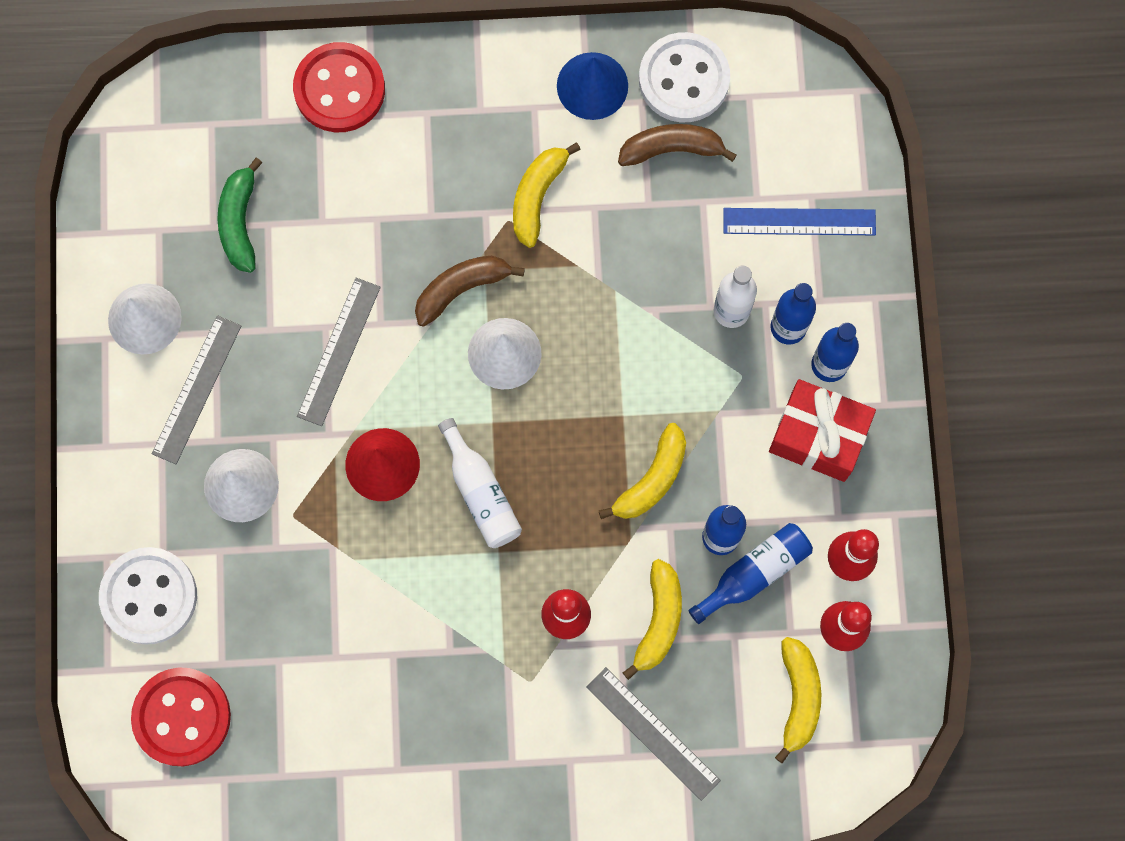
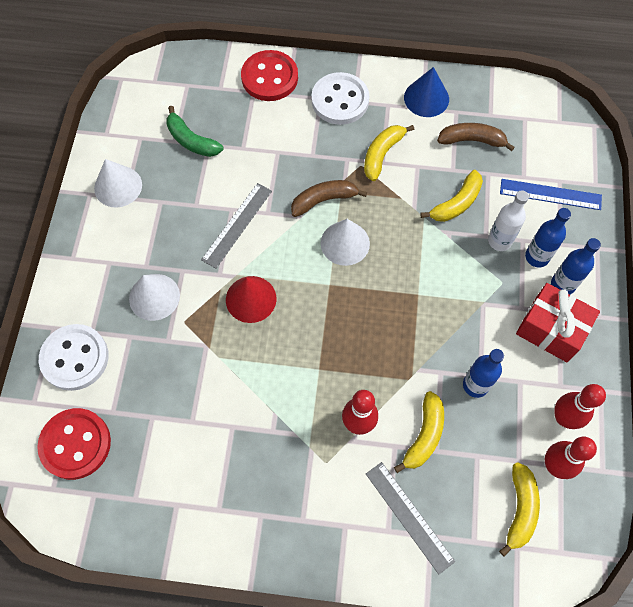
camera: 10 degrees right, 10 degrees down
grey ruler [152,315,241,464] -> none
green banana [217,158,262,273] -> green banana turned 60 degrees counterclockwise [167,106,223,157]
white bottle [438,418,522,548] -> none
yellow banana [599,423,686,519] -> yellow banana moved to [420,170,483,222]
white button [639,32,730,122] -> white button moved to [312,72,369,125]
blue bottle [688,523,813,624] -> none

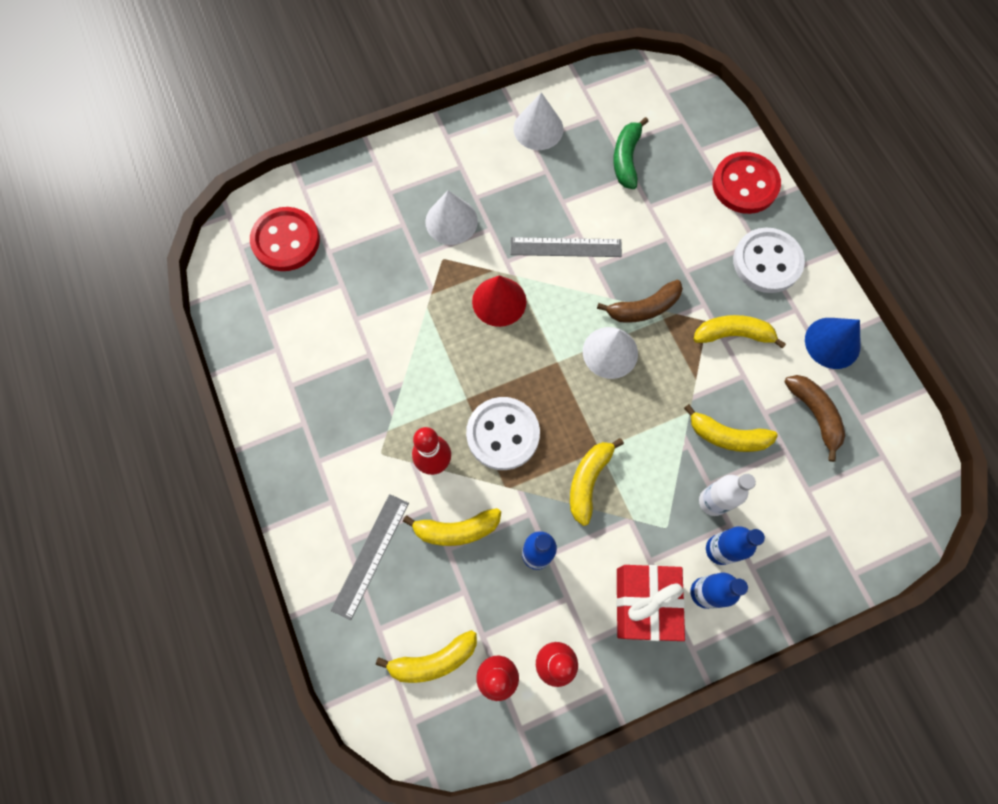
camera: 60 degrees right, 5 degrees up
white button [39,324,108,391] -> white button moved to [466,397,540,470]
brown banana [291,180,367,217] -> brown banana turned 120 degrees clockwise [597,280,683,323]
blue ruler [500,179,602,210] -> none
none -> yellow banana [570,438,624,526]

